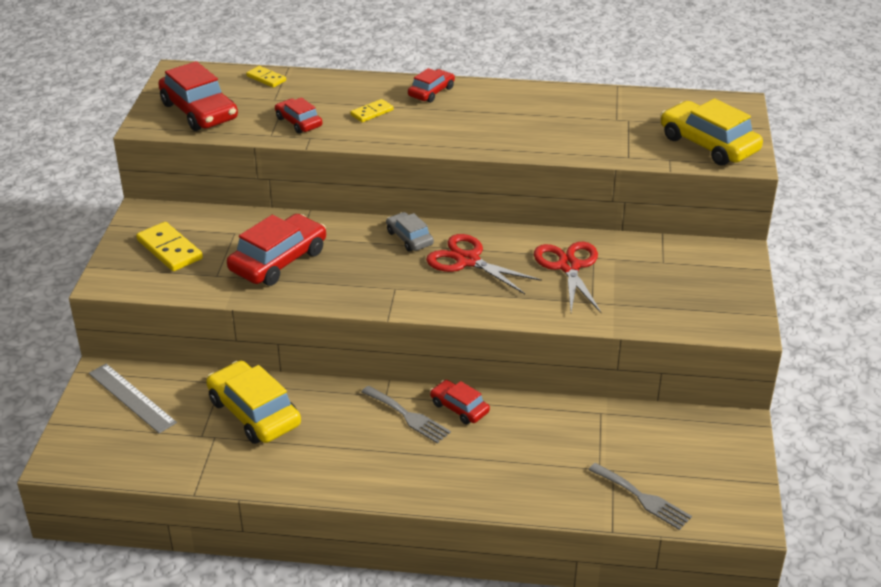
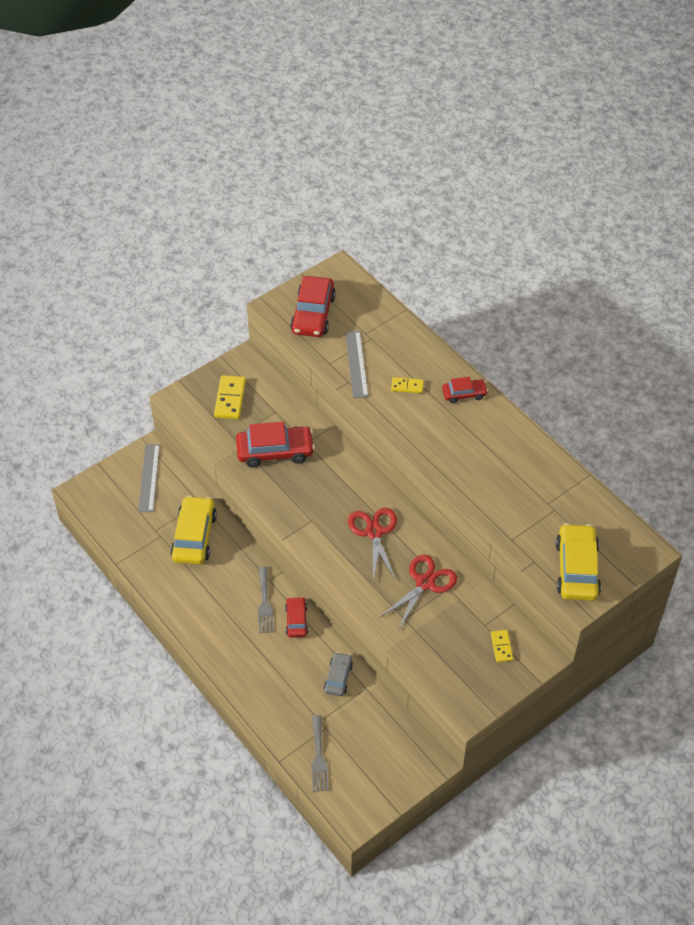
camera: 45 degrees right, 15 degrees up
yellow domino [246,66,286,88] -> yellow domino moved to [491,630,513,663]
red car [275,97,322,134] -> grey ruler [345,331,369,398]
grey car [386,212,434,252] -> grey car moved to [324,652,353,696]

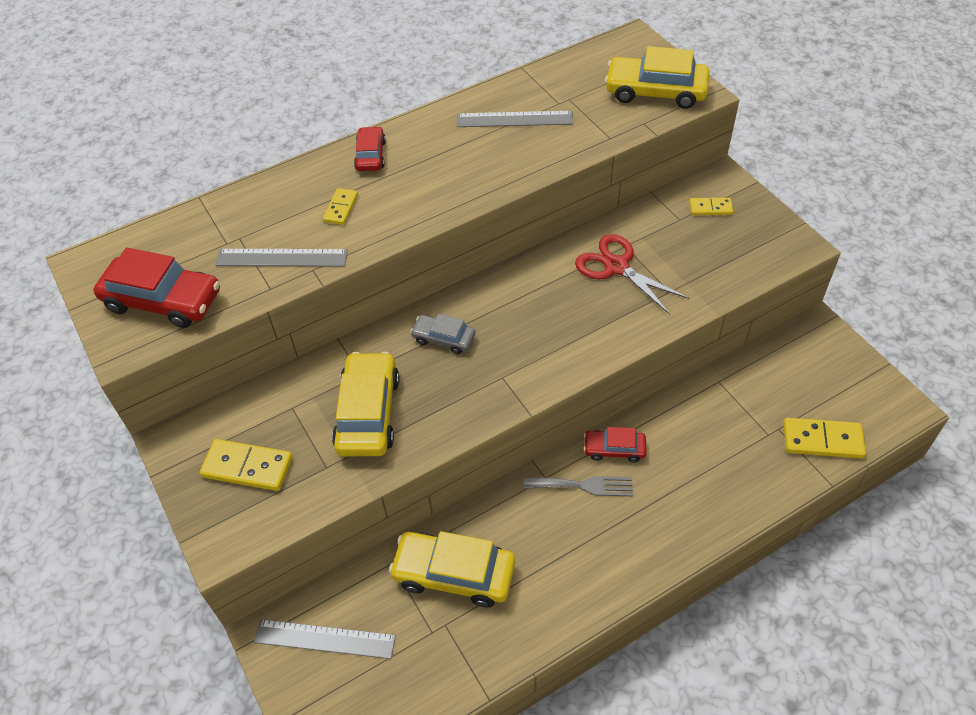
camera: 80 degrees left, 0 degrees up
red car [236,422,315,467] -> yellow car [332,352,400,456]
grey fork [311,715,329,792] -> yellow domino [784,418,866,458]
grey car [324,652,353,696] -> grey car moved to [410,313,476,354]
red scissors [348,508,397,581] -> none
none -> grey ruler [457,111,573,127]

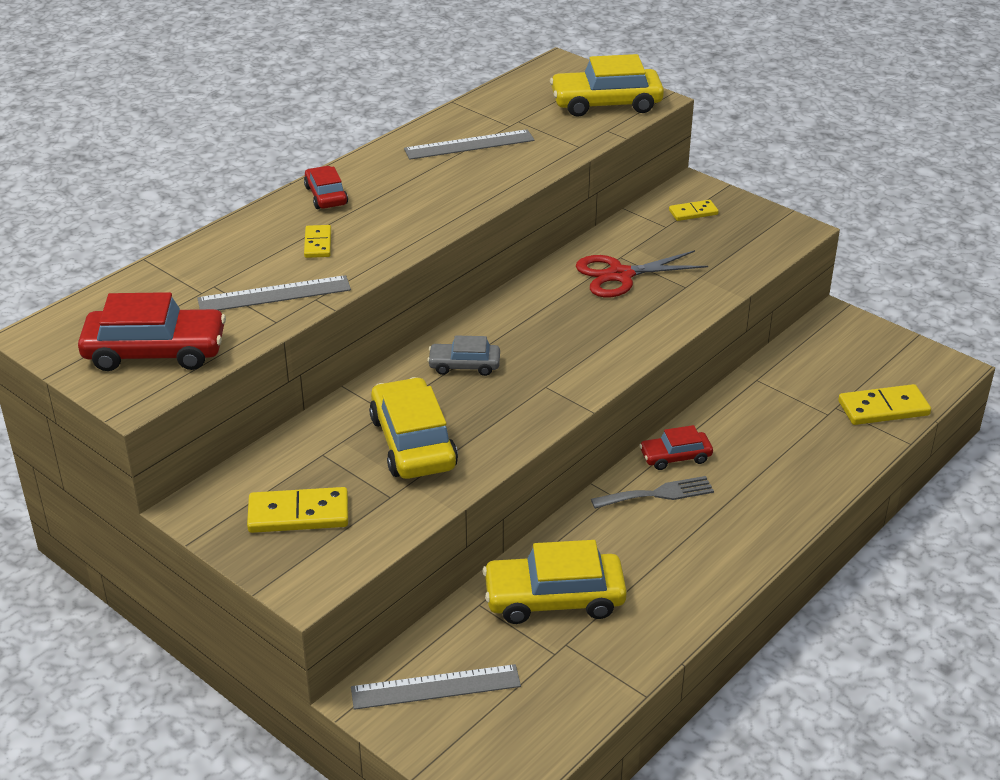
camera: 20 degrees left, 15 degrees down
red scissors [575,234,689,315] -> red scissors turned 45 degrees counterclockwise [576,250,708,297]

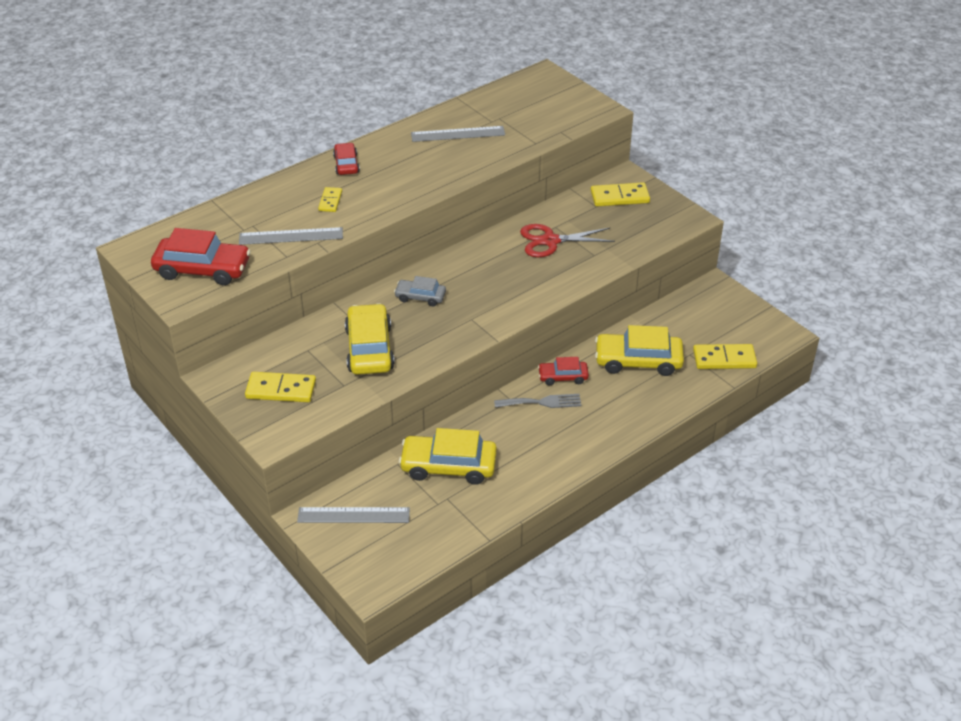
camera: 10 degrees right, 5 degrees up
yellow car [550,54,664,117] -> yellow car moved to [595,325,684,376]
yellow domino [669,200,719,221] -> yellow domino [591,182,650,206], size x1.69

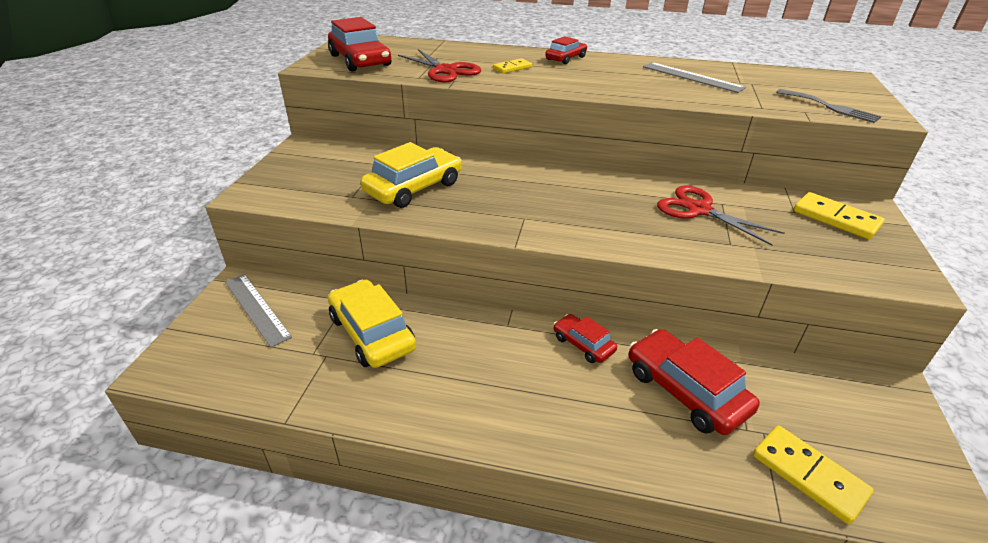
camera: 50 degrees right, 5 degrees down
grey ruler [239,227,343,245] -> red scissors [398,49,481,82]
yellow domino [245,372,316,402] -> none
grey car [394,276,446,306] -> none
grey fork [494,394,582,408] -> grey fork moved to [776,89,881,123]
yellow car [595,325,684,376] -> red car [629,329,760,435]

